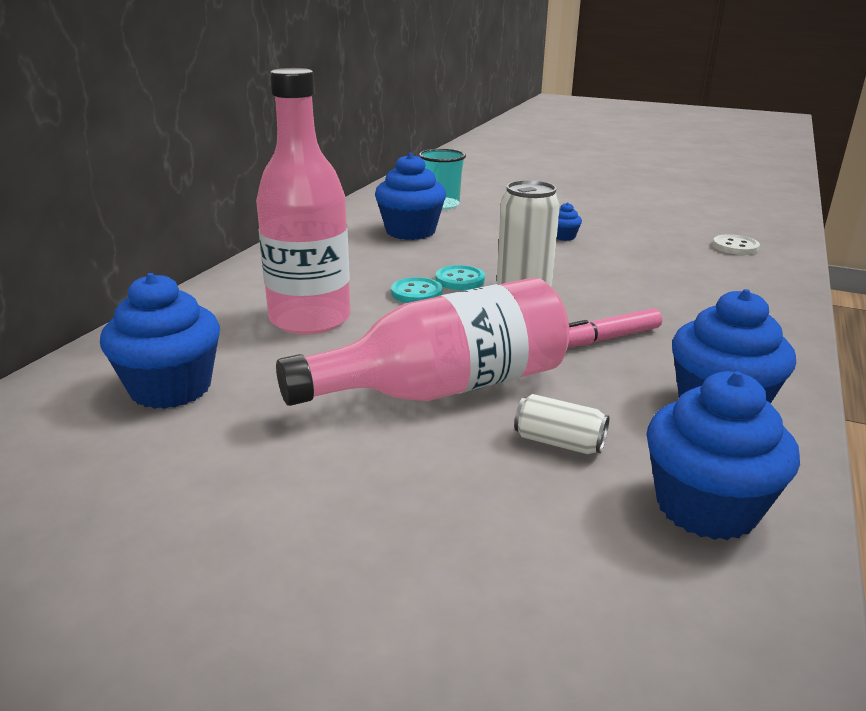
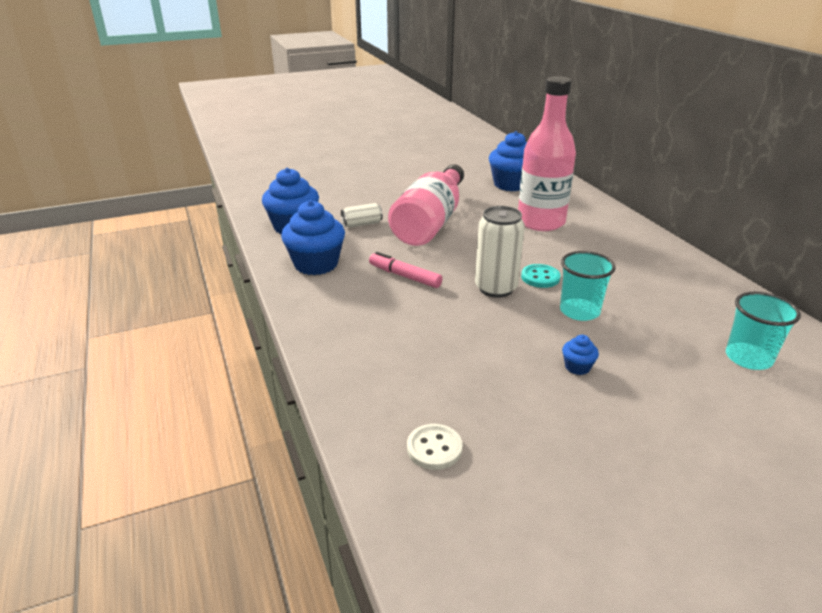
camera: 135 degrees right, 5 degrees up
blue cupcake [375,153,446,240] -> none
turquoise button [391,277,443,303] -> none
pink marker [567,308,662,348] -> pink marker turned 75 degrees counterclockwise [369,252,442,288]
none -> turquoise cup [560,251,616,321]

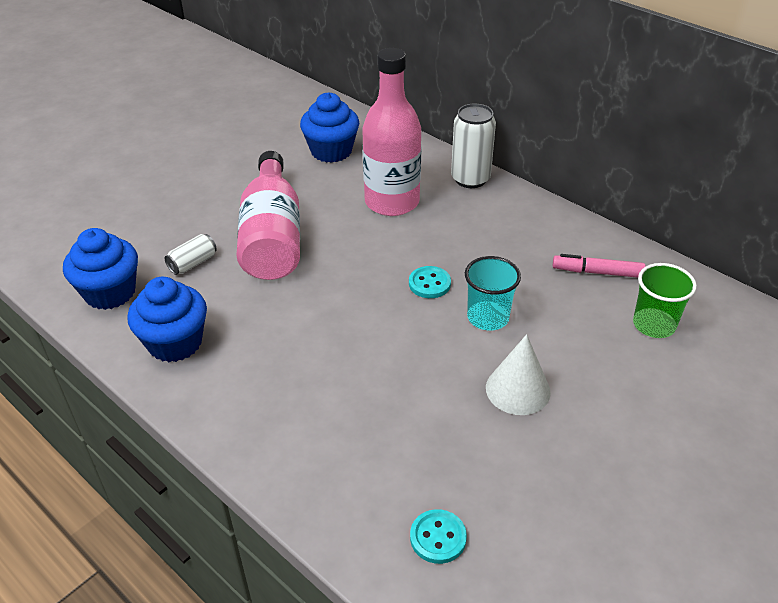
camera: 25 degrees left, 10 degrees up
pink marker [369,252,442,288] -> pink marker moved to [553,254,646,278]
white button [407,424,462,470] -> turquoise button [410,509,467,564]
white can [475,206,525,298] -> white can moved to [451,104,496,188]
blue cupcake [562,335,599,375] -> white cone [486,334,551,415]
turquoise cup [726,292,801,370] -> green cup [633,263,697,338]

